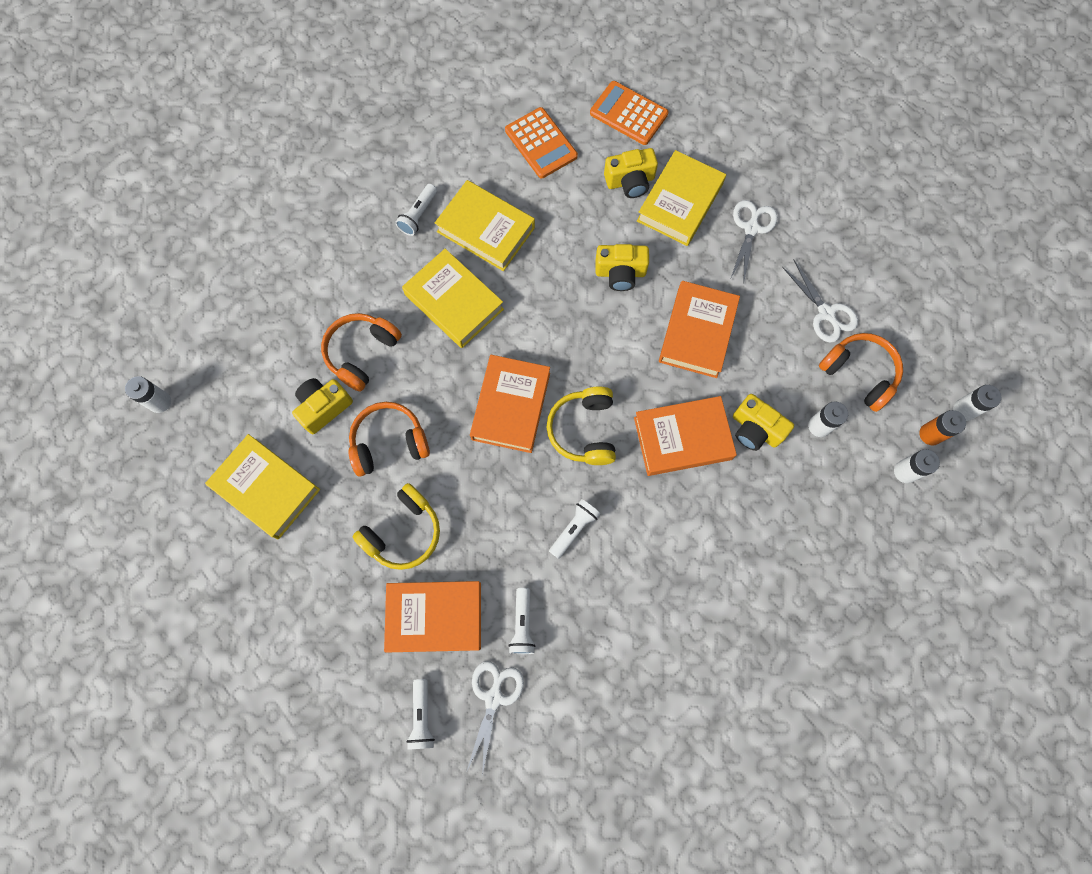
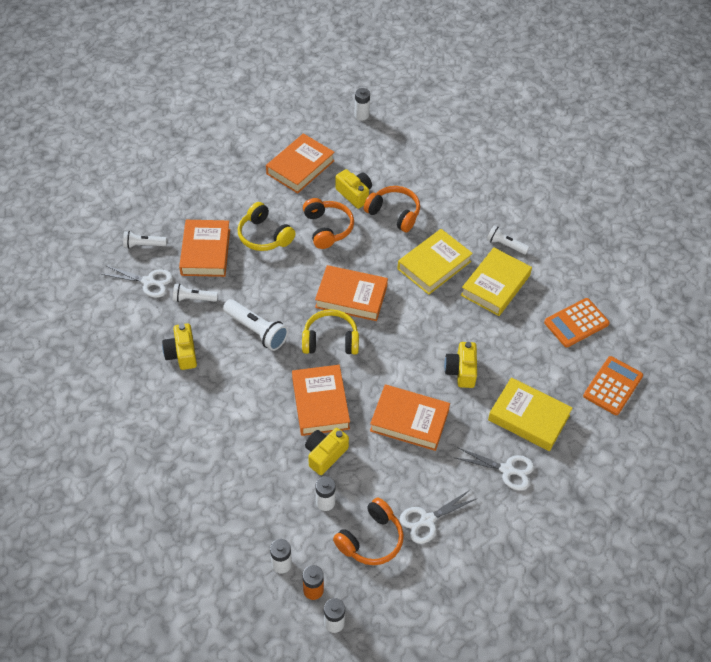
camera: 90 degrees right, 20 degrees down
yellow book [205,434,320,539] -> orange book [266,133,335,193]
white flashlight [549,499,601,559] -> white flashlight [223,299,288,351], size x1.59
yellow camera [604,148,658,198] -> yellow camera moved to [162,323,197,370]

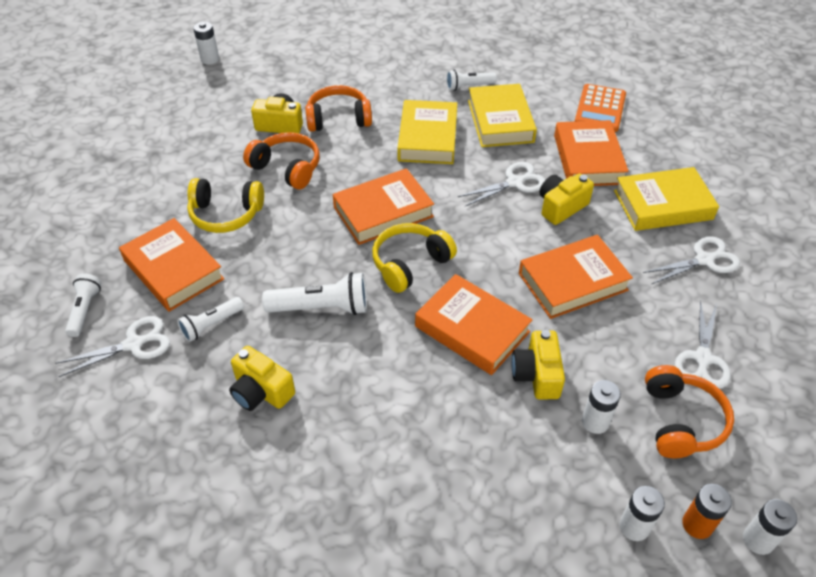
camera: 40 degrees left, 5 degrees down
white flashlight [123,231,167,249] -> white flashlight turned 135 degrees clockwise [65,273,101,337]
orange book [266,133,335,193] -> orange book moved to [554,120,629,186]
yellow camera [444,342,477,388] -> yellow camera turned 90 degrees clockwise [539,173,594,225]
orange calculator [583,356,643,415] -> none
none -> white scissors [458,162,545,206]

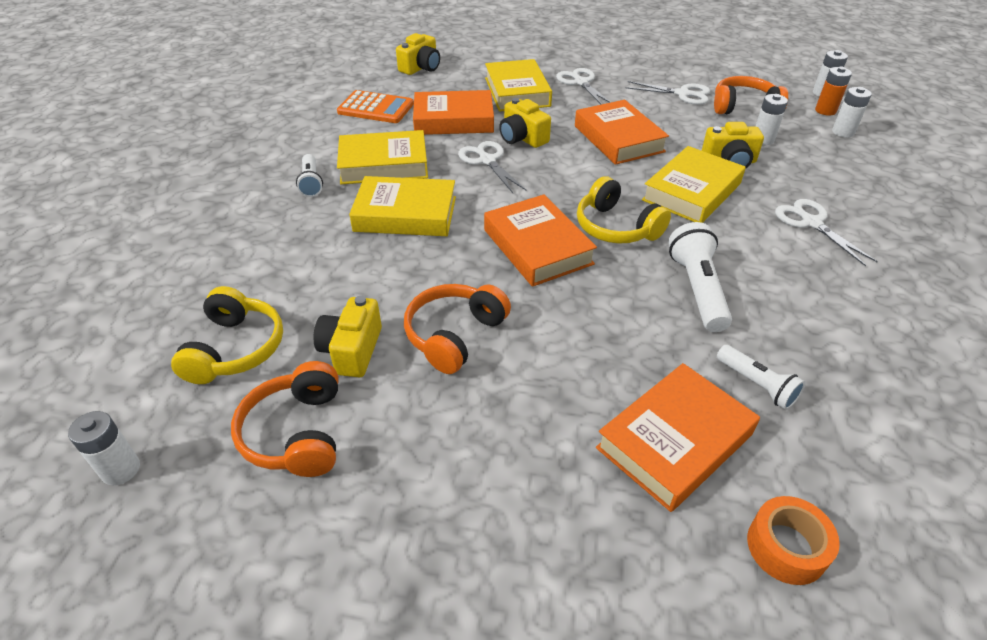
camera: 90 degrees left, 5 degrees down
white scissors [55,316,170,377] -> white scissors moved to [775,199,878,266]
white flashlight [65,273,101,337] -> orange tape [747,496,840,585]
yellow headphones [187,178,264,233] -> yellow headphones moved to [171,286,283,384]
yellow camera [229,346,295,411] -> yellow camera moved to [396,33,440,75]
orange headphones [305,85,372,132] -> orange headphones moved to [231,361,339,477]
orange book [415,274,533,375] -> yellow book [642,146,746,223]

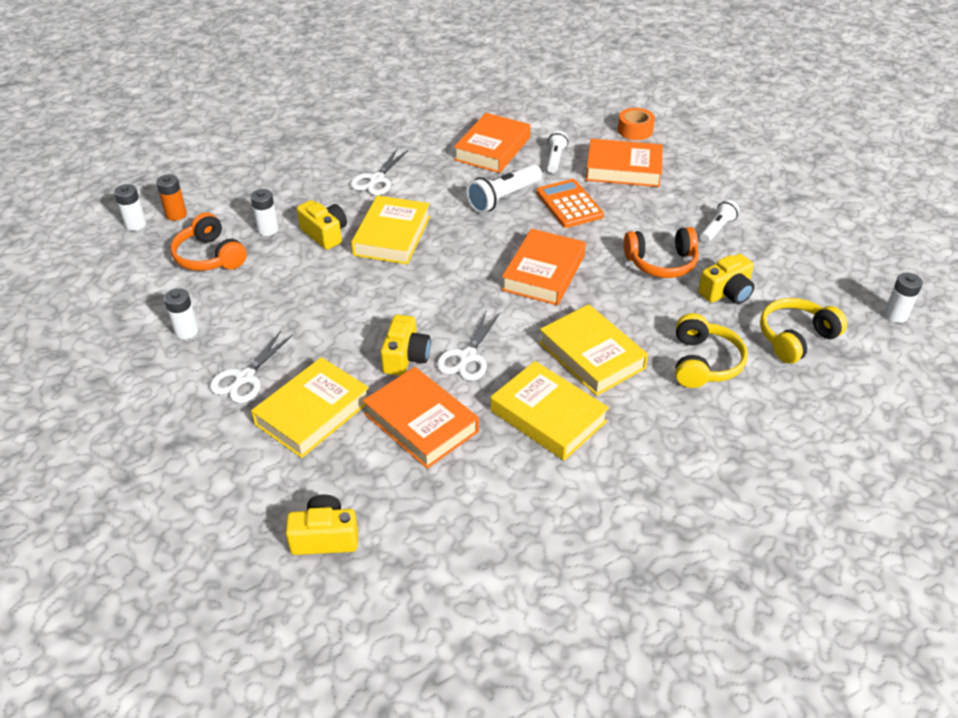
camera: 130 degrees left, 0 degrees up
orange headphones [231,361,339,477] -> none
white flashlight [296,154,323,197] -> white flashlight moved to [700,200,740,243]
orange calculator [337,90,414,123] -> orange calculator moved to [536,179,604,228]
orange book [575,100,669,165] -> orange book moved to [454,113,531,173]
yellow headphones [577,176,671,244] -> yellow headphones moved to [675,313,748,388]
white scissors [626,81,710,105] -> none
yellow book [642,146,746,223] -> yellow book turned 75 degrees counterclockwise [351,195,430,265]
white battery [832,87,872,137] -> white battery moved to [164,288,198,339]

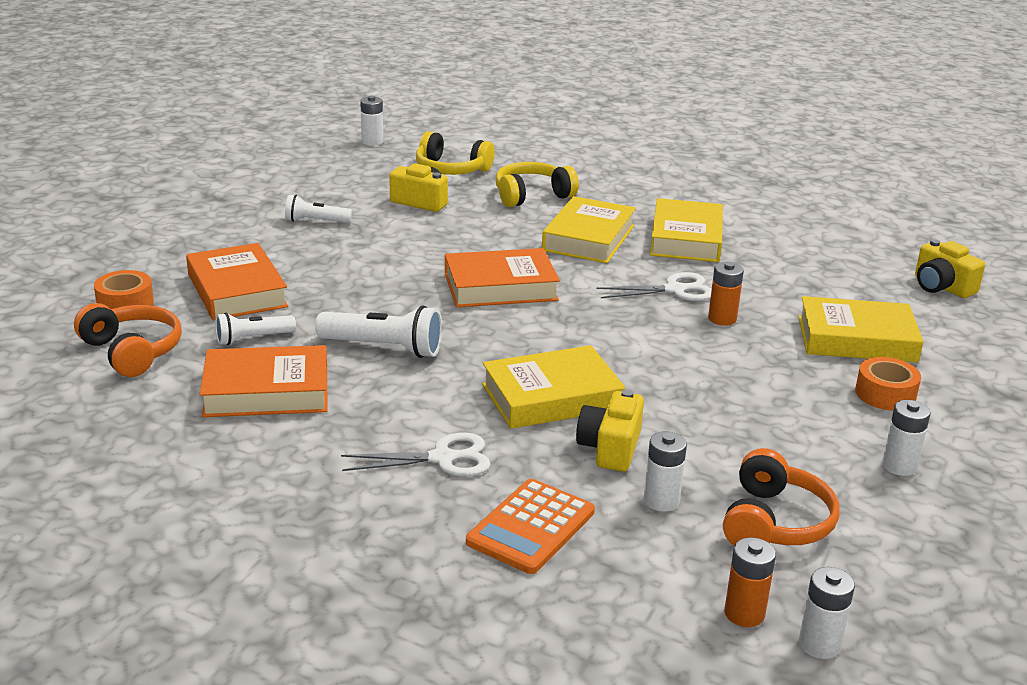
camera: 125 degrees left, 15 degrees down
white scissors [210,331,293,403] -> orange tape [855,357,921,411]
orange book [363,367,479,469] -> none
yellow camera [381,314,431,376] -> orange battery [708,262,744,326]
orange calculator [536,179,604,228] -> orange calculator moved to [466,479,595,574]
orange headphones [624,227,699,278] -> orange headphones moved to [74,303,182,377]

